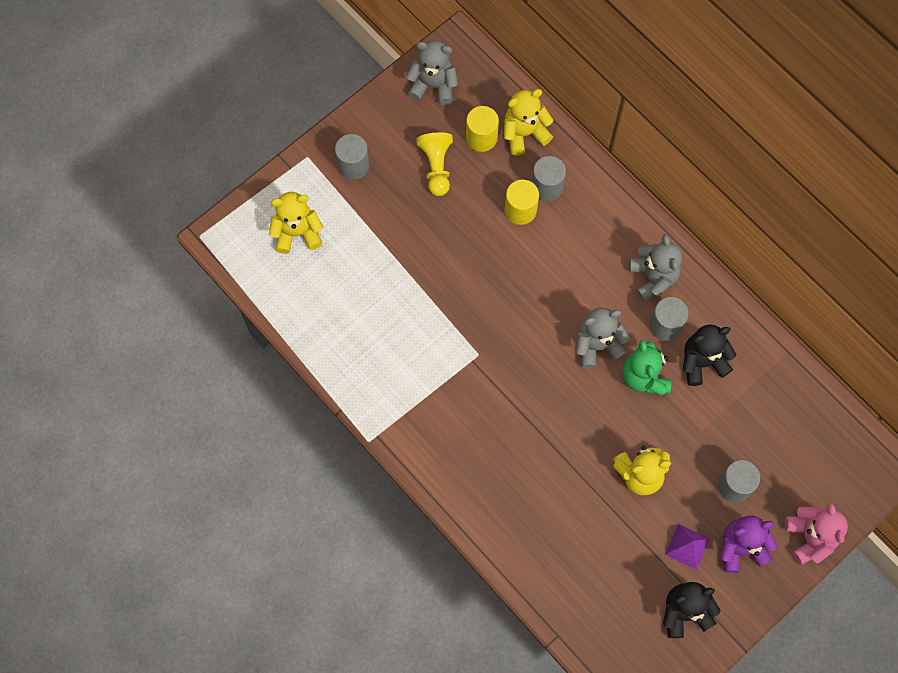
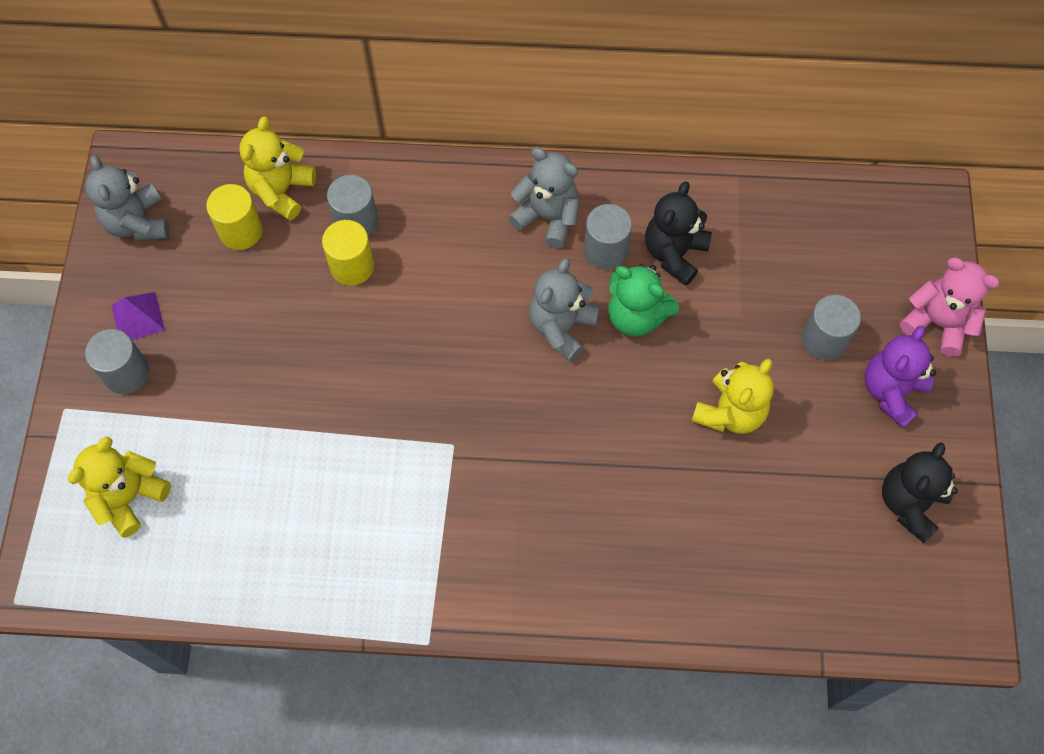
camera: 45 degrees left, 5 degrees down
grey teddy bear [406,40,458,105] -> grey teddy bear turned 75 degrees counterclockwise [85,155,169,241]
yellow pawn [416,132,453,196] -> none
purple pyramid [665,524,710,570] -> purple pyramid moved to [111,292,165,340]

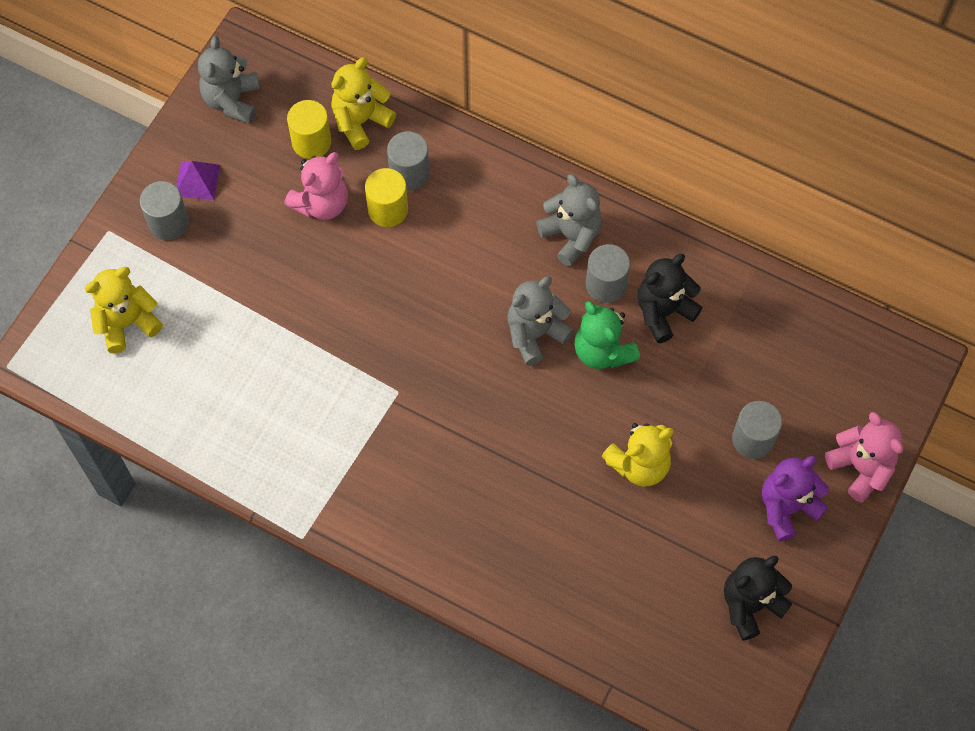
camera: 25 degrees right, 0 degrees up
none -> pink teddy bear [284,152,348,220]

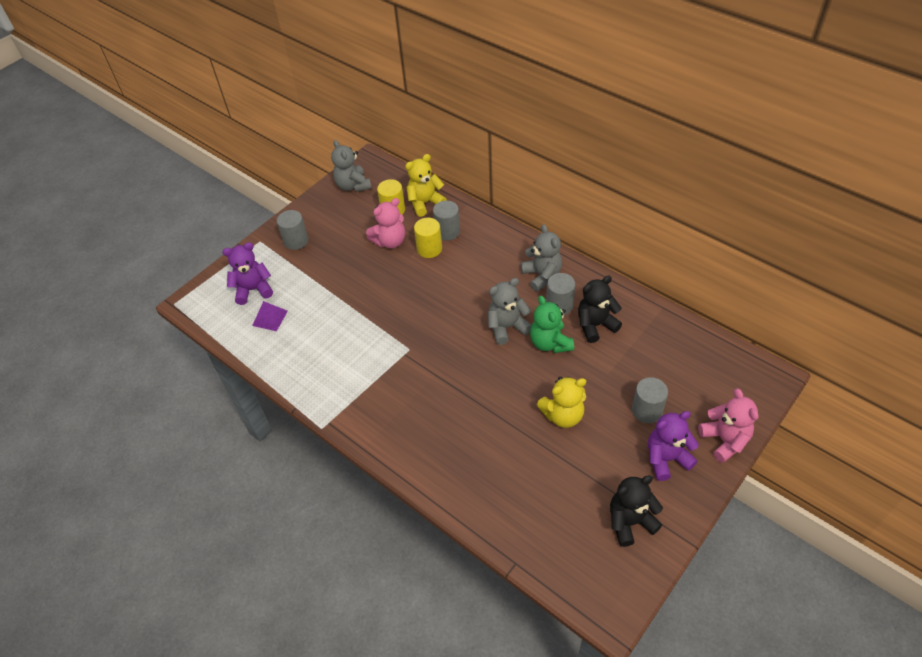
camera: 15 degrees right, 15 degrees down
yellow teddy bear [85,267,163,353] -> purple teddy bear [222,242,273,305]
purple pyramid [176,161,220,200] -> purple pyramid moved to [252,301,288,331]
grey teddy bear [198,36,260,124] -> grey teddy bear turned 45 degrees counterclockwise [331,140,372,192]

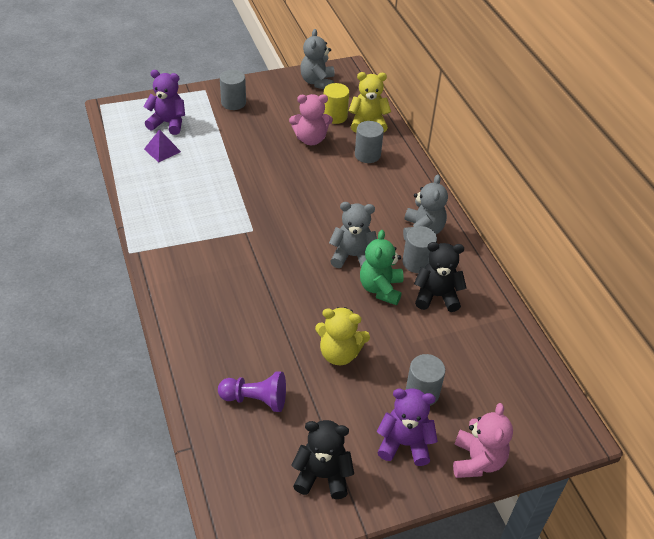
camera: 25 degrees right, 5 degrees down
yellow cylinder [414,218,442,258] -> none
none -> purple pawn [218,371,286,412]

